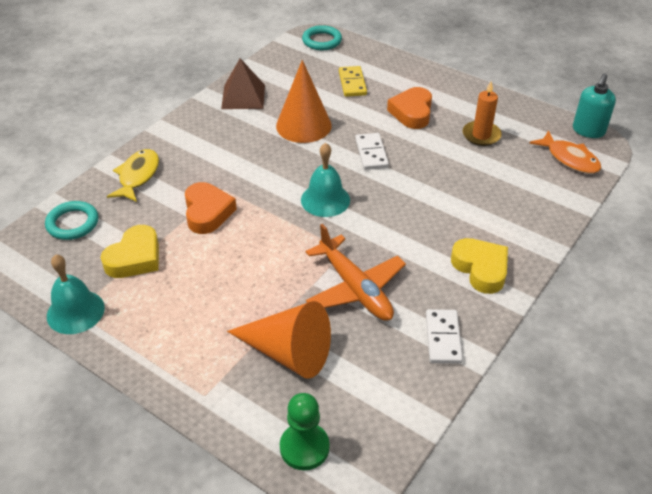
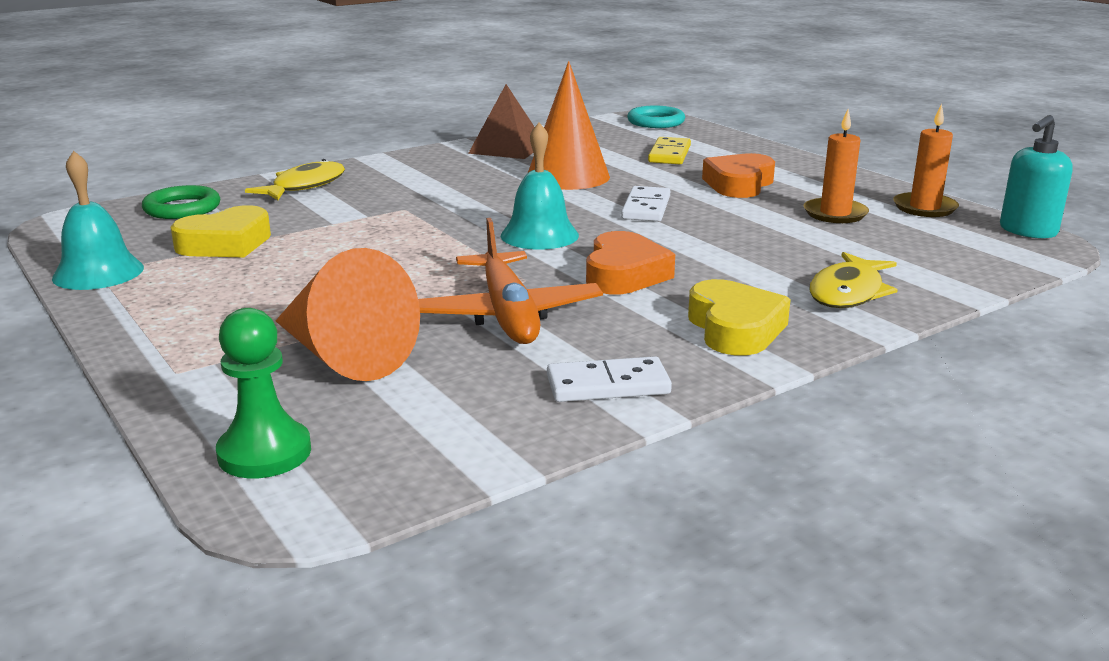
camera: 20 degrees right, 20 degrees down
turquoise ring [45,201,98,240] -> green ring [142,185,220,219]
orange heart [185,182,237,234] -> orange heart moved to [586,231,675,295]
white domino [426,309,463,364] -> white domino turned 60 degrees clockwise [547,356,672,402]
orange fish [529,130,601,174] -> none
none -> yellow fish [809,252,898,308]
none -> orange candle [893,104,959,217]

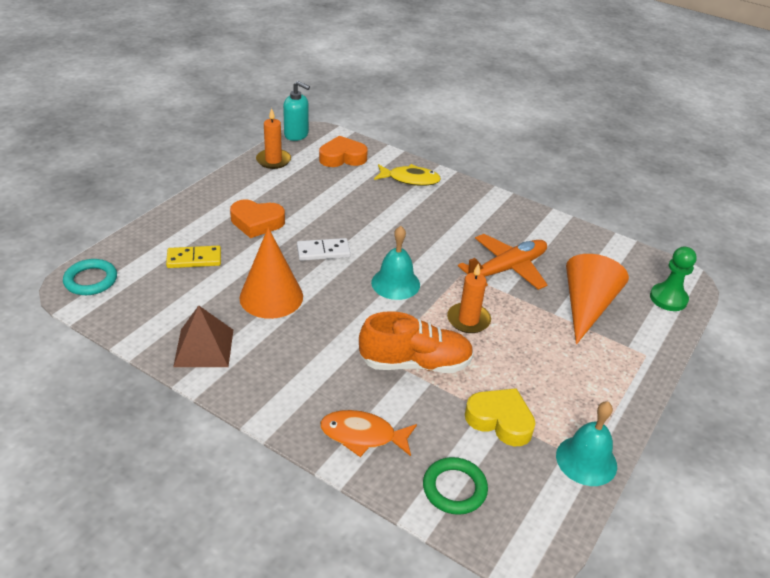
camera: 115 degrees left, 15 degrees up
yellow fish [245,159,345,200] -> orange fish [320,410,417,457]
white domino [547,356,672,402] -> none
orange heart [586,231,675,295] -> orange heart moved to [319,136,368,167]
yellow heart [688,279,791,355] -> none
orange candle [803,109,869,223] -> orange candle moved to [447,263,491,333]
none -> orange shoe [359,311,474,373]

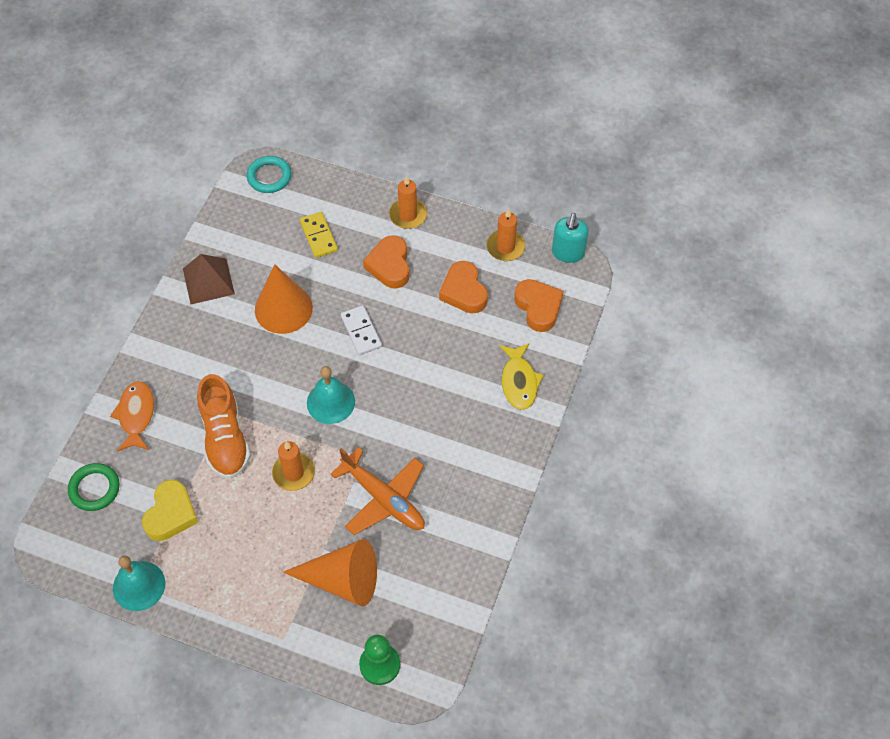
camera: 80 degrees right, 20 degrees up
none -> orange candle [389,176,427,229]
none -> orange heart [439,261,488,314]

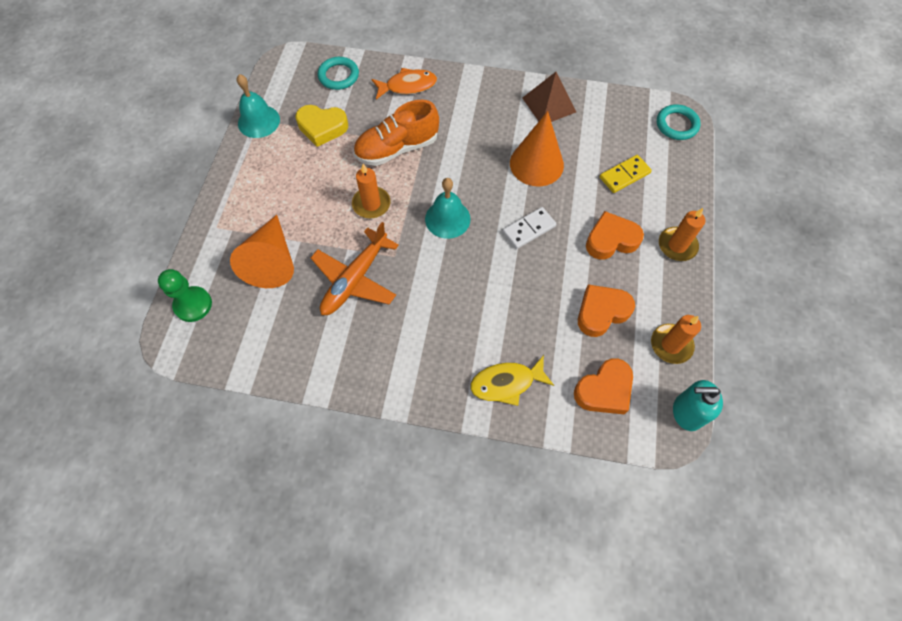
camera: 80 degrees right, 5 degrees up
green ring [68,463,120,511] -> turquoise ring [318,57,359,90]

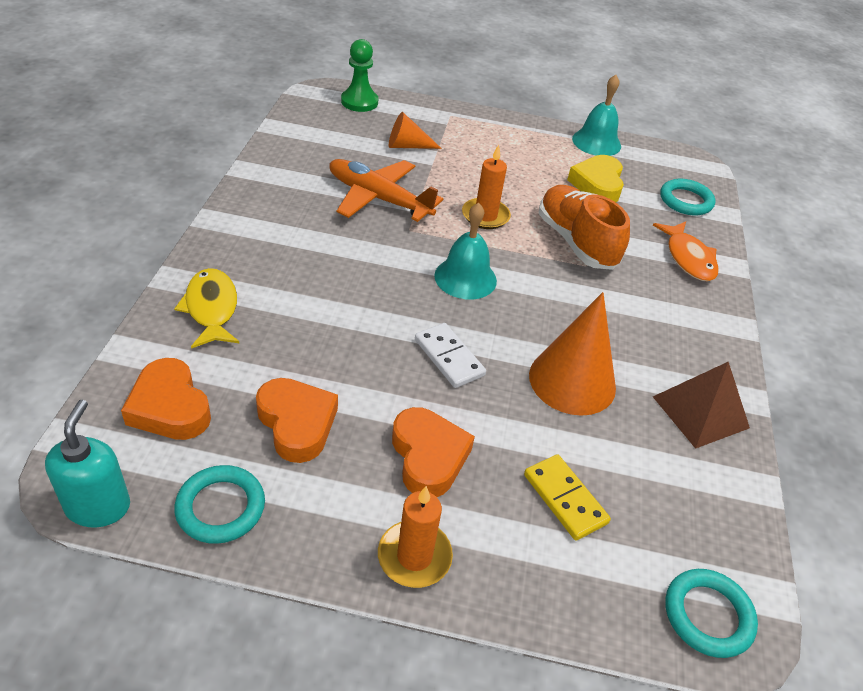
camera: 85 degrees right, 20 degrees down
orange cone [230,215,294,288] -> orange cone [389,112,442,149], size x0.57
orange candle [651,315,701,364] -> turquoise ring [174,465,265,544]

